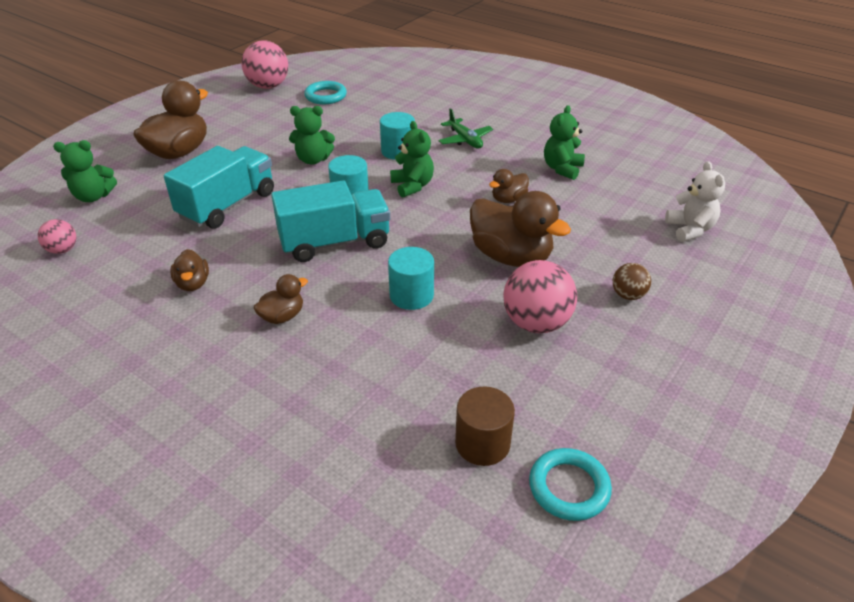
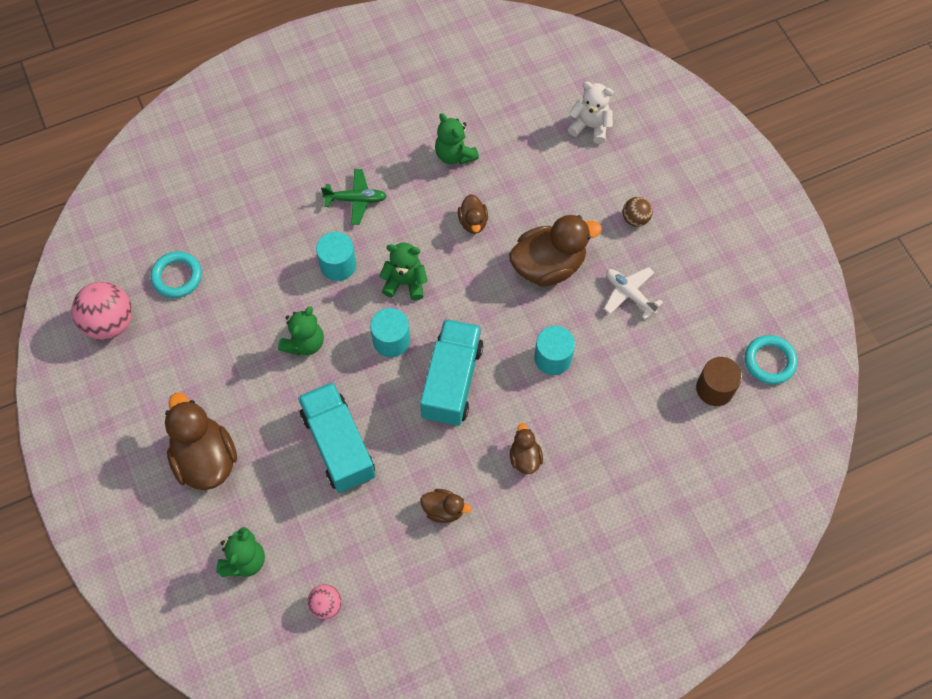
camera: 60 degrees left, 25 degrees up
pink ball [503,260,577,333] -> white plane [604,267,663,319]

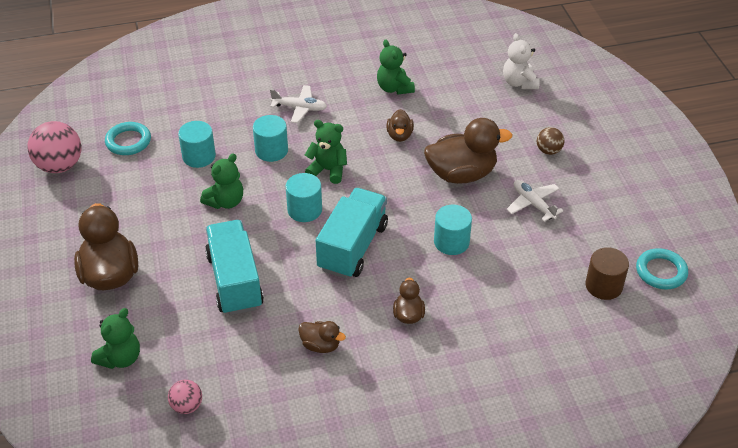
camera: 10 degrees right, 20 degrees down
green plane [321,169,387,225] -> white plane [270,85,327,123]
white teddy bear [568,82,613,144] -> white teddy bear turned 135 degrees counterclockwise [503,33,540,89]
none -> turquoise cylinder [178,121,216,168]

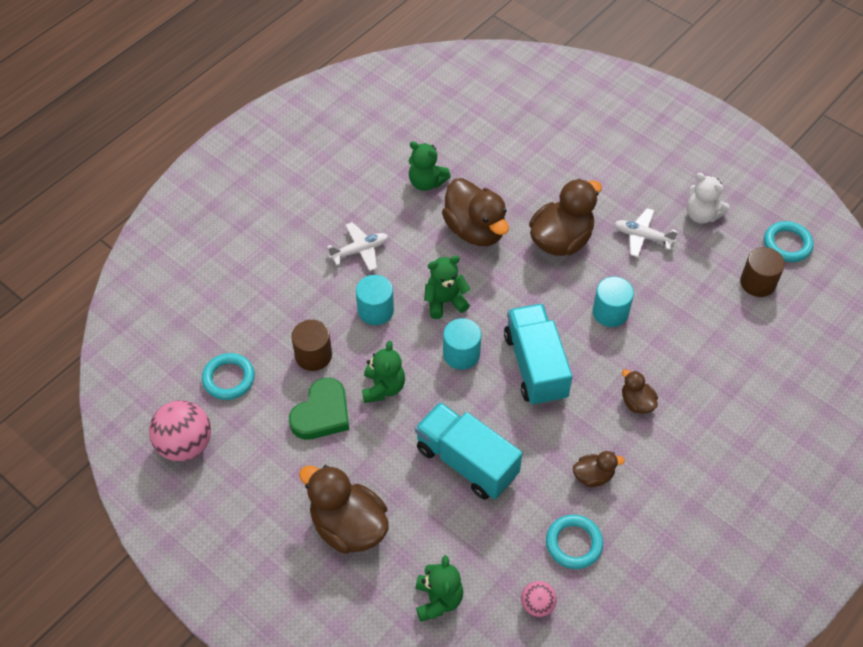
camera: 35 degrees left, 10 degrees up
turquoise cylinder [178,121,216,168] -> brown cylinder [291,320,332,371]
brown duck [386,109,414,142] -> brown duck [442,178,509,246], size x1.99
white teddy bear [503,33,540,89] -> white teddy bear moved to [687,173,730,223]
brown ball [537,127,564,155] -> none
none -> green heart [289,378,349,440]
none -> turquoise ring [546,515,603,569]

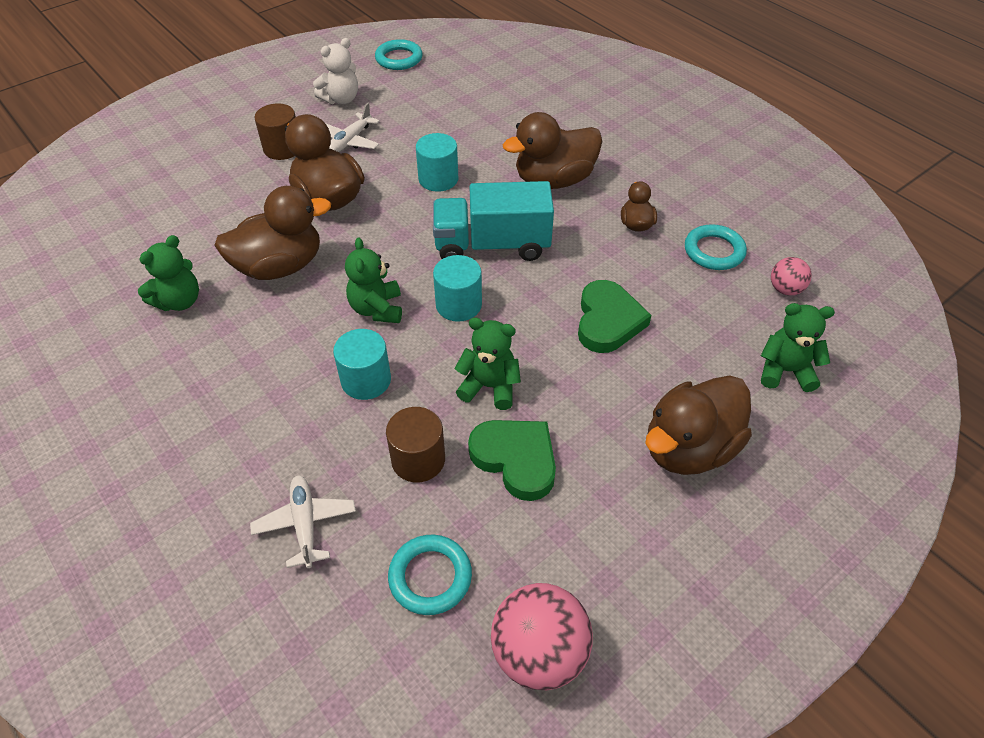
camera: 80 degrees left, 5 degrees down
white plane [327,222,388,271] -> white plane moved to [250,475,356,568]
turquoise truck [415,402,522,500] -> green heart [578,280,652,353]
brown duck [622,369,658,414] -> brown duck [503,112,602,189], size x1.99
brown cylinder [740,247,785,297] -> brown cylinder moved to [254,103,296,160]

